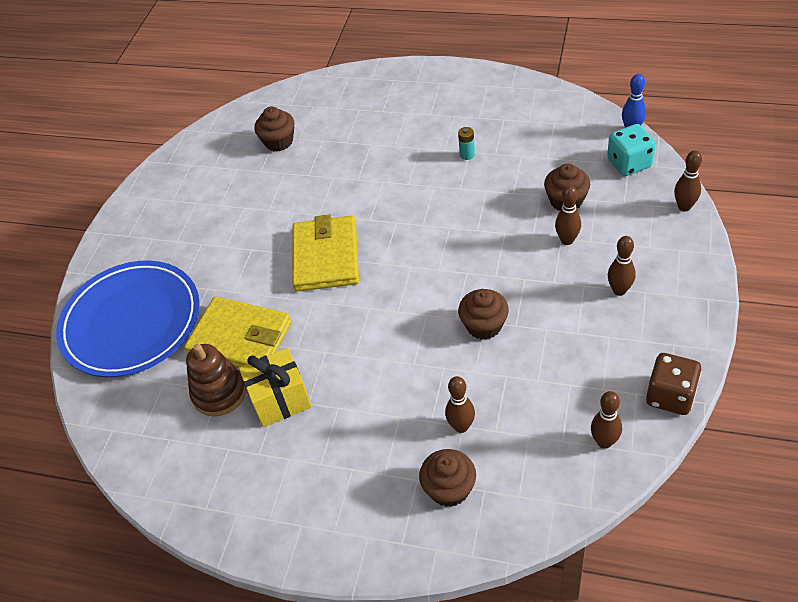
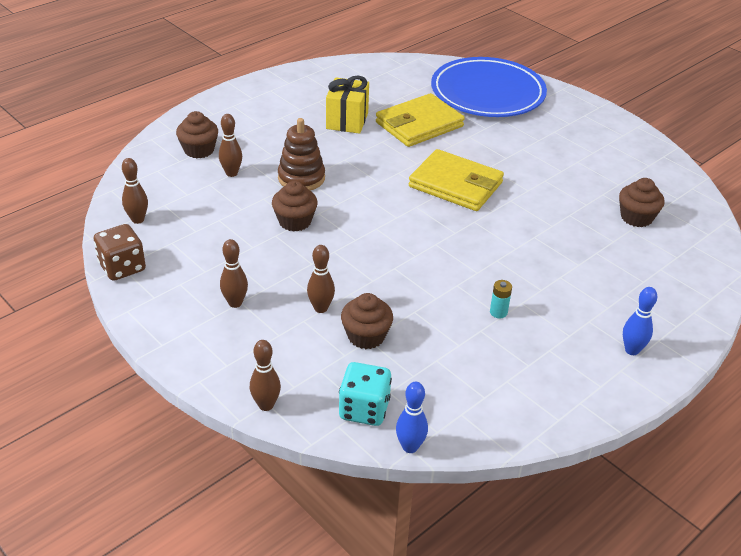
camera: 115 degrees right, 10 degrees down
brown stacking toy [186,344,246,416] -> brown stacking toy moved to [278,118,325,191]
none -> blue bowling pin [623,287,657,355]

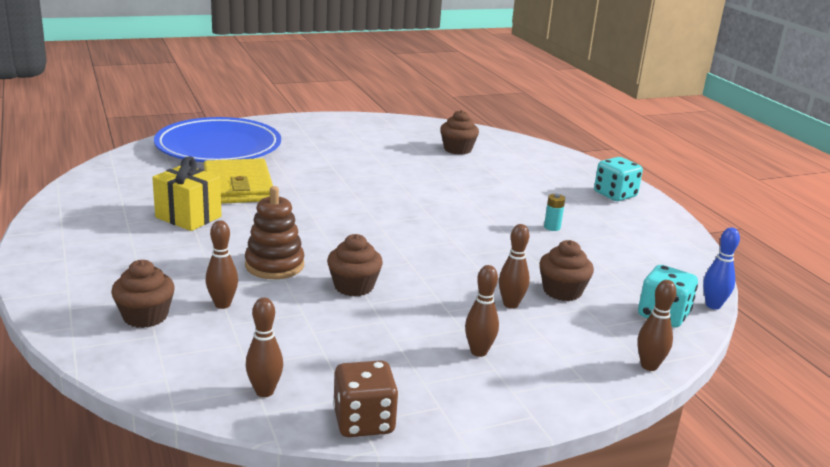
camera: 70 degrees left, 15 degrees down
yellow wallet [409,149,504,211] -> none
blue bowling pin [623,287,657,355] -> turquoise dice [594,157,643,201]

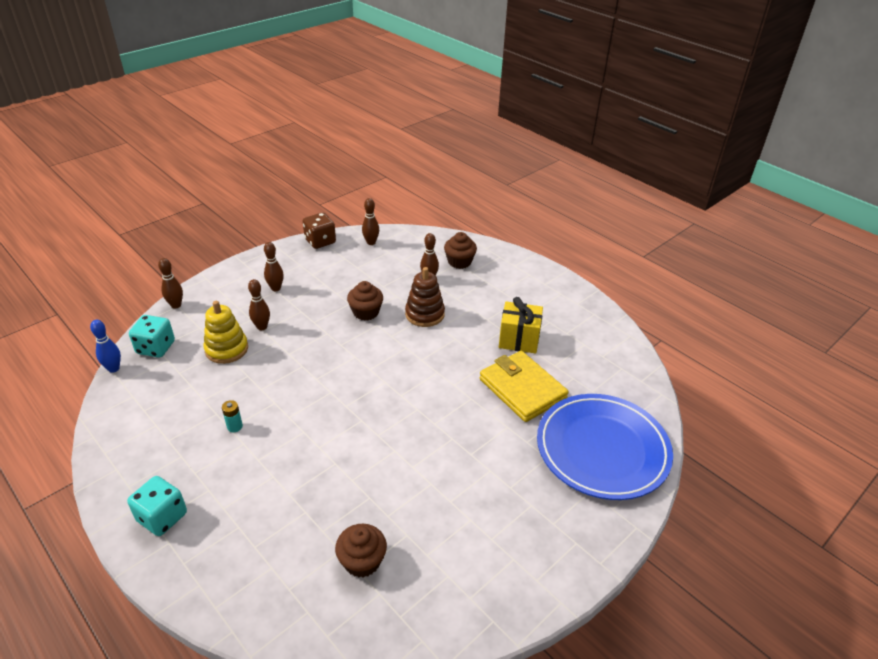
camera: 160 degrees right, 15 degrees up
brown cupcake [539,240,594,301] -> yellow stacking toy [204,301,248,364]

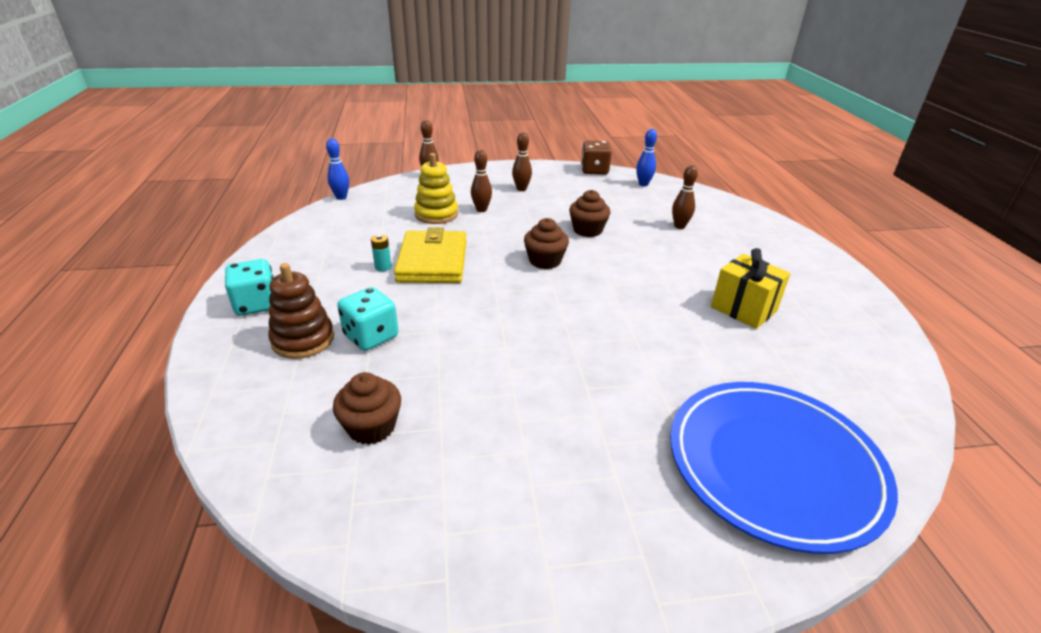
camera: 35 degrees right, 5 degrees down
turquoise dice [129,315,175,358] -> turquoise dice moved to [337,287,398,351]
brown bowling pin [362,198,379,245] -> blue bowling pin [636,129,657,186]
brown stacking toy [405,267,445,327] -> brown stacking toy moved to [268,263,334,359]
brown cupcake [444,232,477,269] -> brown cupcake moved to [524,218,569,269]
yellow wallet [480,351,569,422] -> yellow wallet moved to [394,227,466,283]

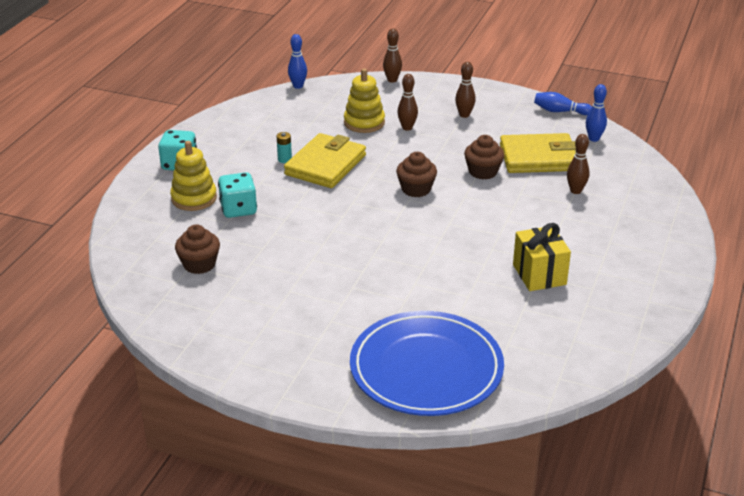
camera: 30 degrees right, 0 degrees up
brown stacking toy [268,263,334,359] -> yellow stacking toy [170,141,217,211]
brown dice [581,141,612,175] -> blue bowling pin [534,92,592,115]
none -> yellow wallet [500,133,576,173]

